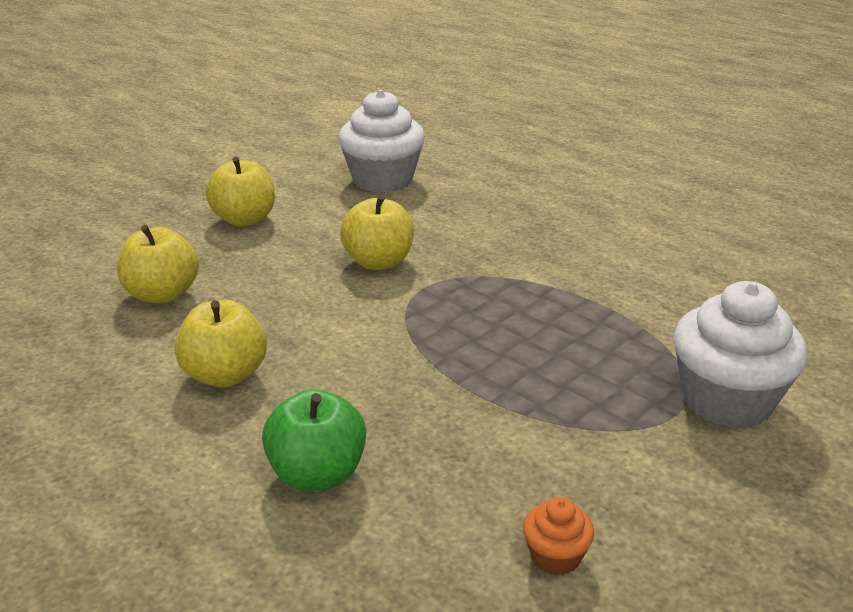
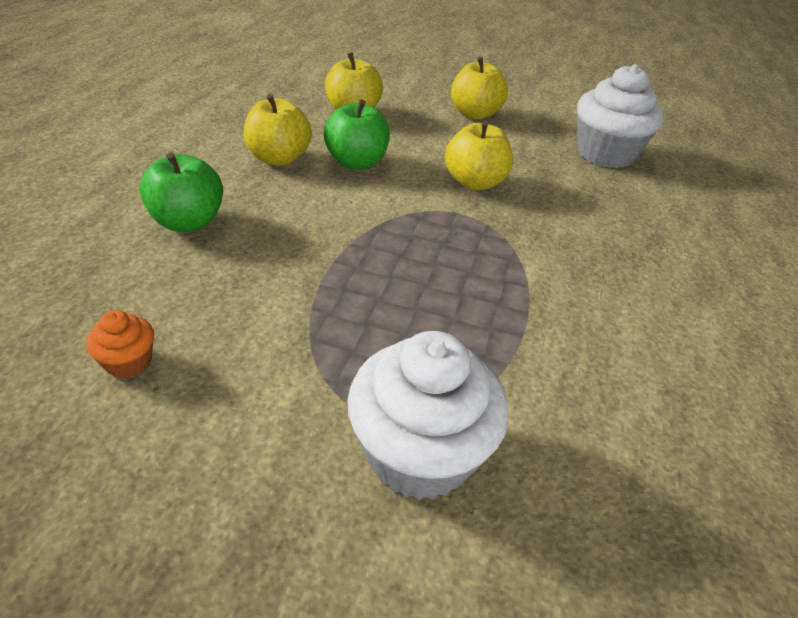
camera: 60 degrees right, 10 degrees up
none -> green apple [324,100,390,170]

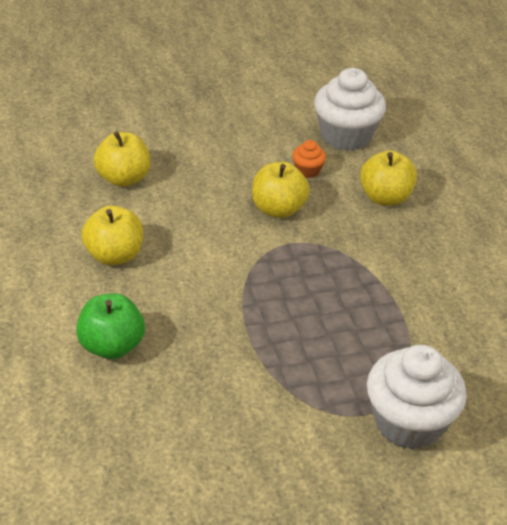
camera: 30 degrees left, 0 degrees up
orange cupcake [86,310,154,378] -> orange cupcake moved to [292,140,326,178]
green apple [324,100,390,170] -> none
yellow apple [451,57,508,120] -> yellow apple moved to [360,150,417,206]

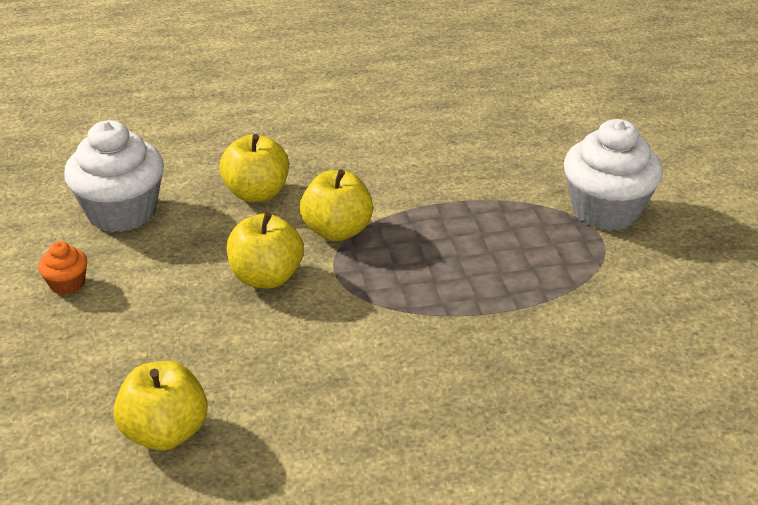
camera: 85 degrees left, 5 degrees down
green apple [76,293,145,359] -> none
yellow apple [81,205,143,265] -> yellow apple moved to [300,169,373,241]
orange cupcake [292,140,326,178] -> orange cupcake moved to [38,241,87,295]

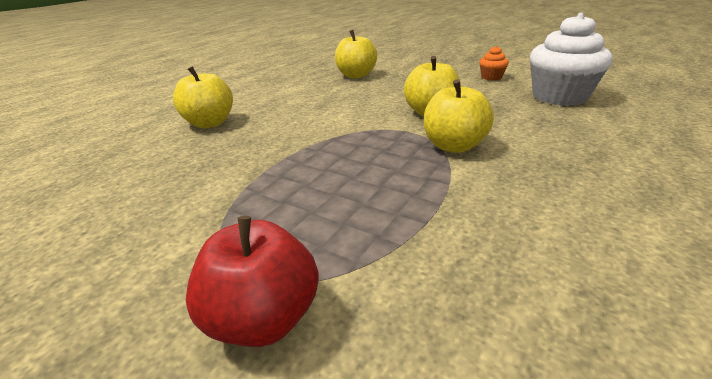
camera: 135 degrees right, 5 degrees down
yellow apple [219,134,289,202] -> yellow apple moved to [173,66,233,128]
white cupcake [564,119,663,231] -> red apple [186,216,319,347]

